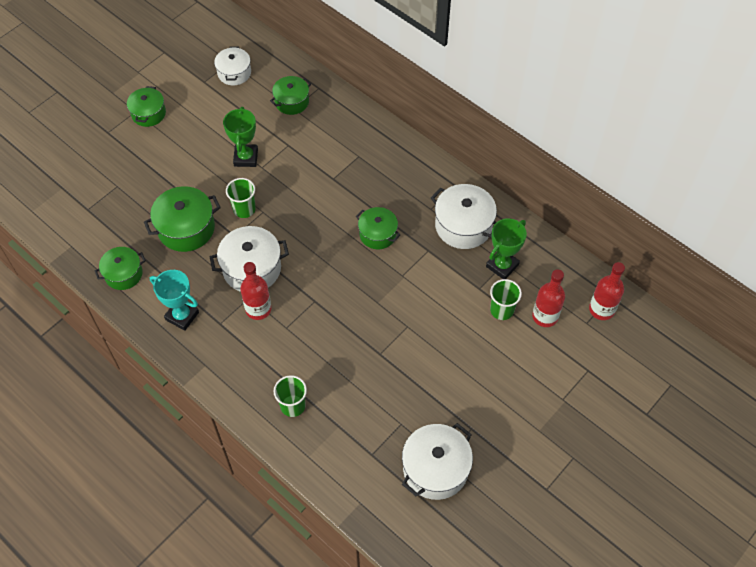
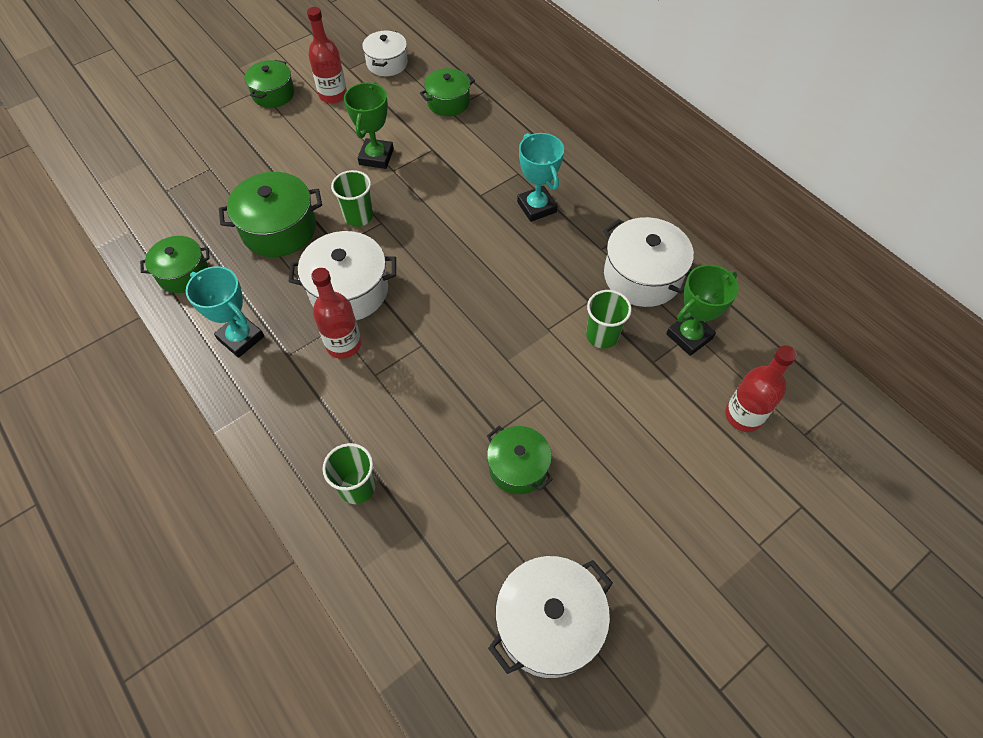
camera: 10 degrees right, 0 degrees up
green pot [356,207,400,249] -> green pot moved to [487,426,553,494]
green cup [490,279,522,320] -> green cup moved to [586,290,632,349]
red bottle [589,262,625,320] -> red bottle moved to [307,7,347,104]
none -> turquoise trophy [517,133,564,222]

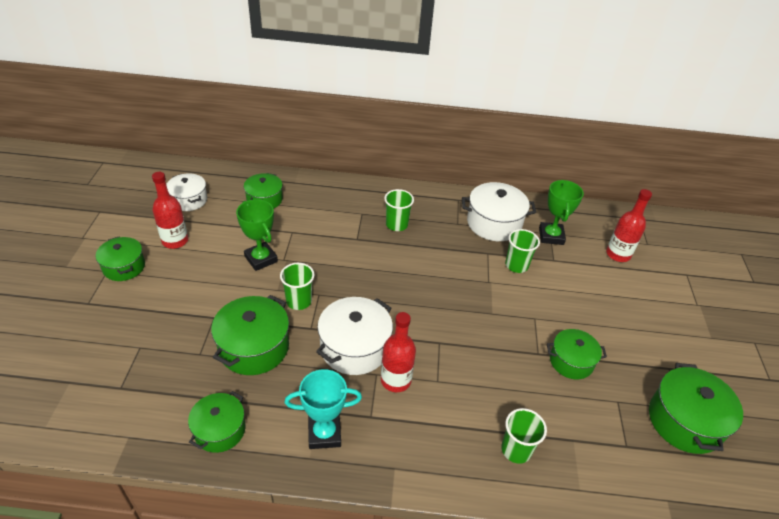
camera: 50 degrees left, 15 degrees down
white pot [488,556,613,678] -> green pot [649,363,743,454]
turquoise trophy [517,133,564,222] -> green cup [384,189,414,231]

